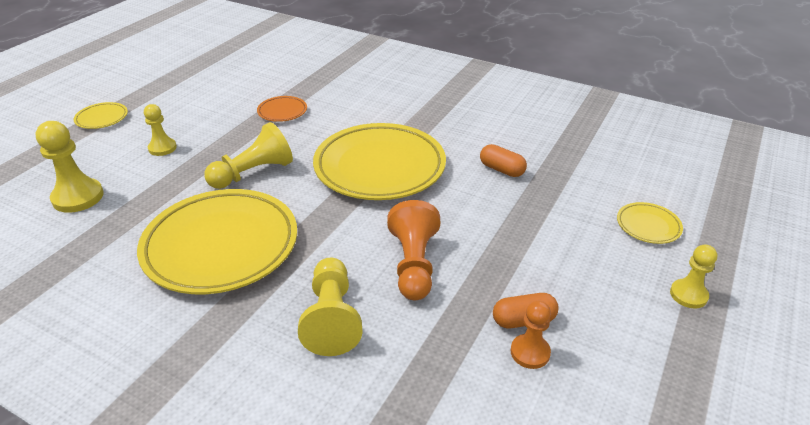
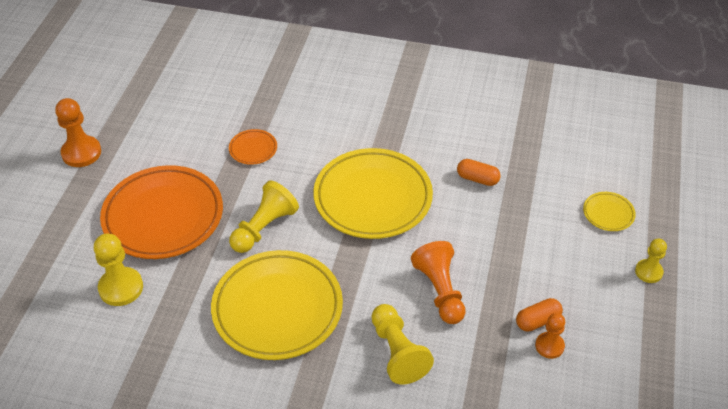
camera: 15 degrees left, 10 degrees up
yellow plate [74,102,128,129] -> none
yellow pawn [144,104,177,156] -> orange plate [100,165,223,259]
none -> orange pawn [55,98,101,167]

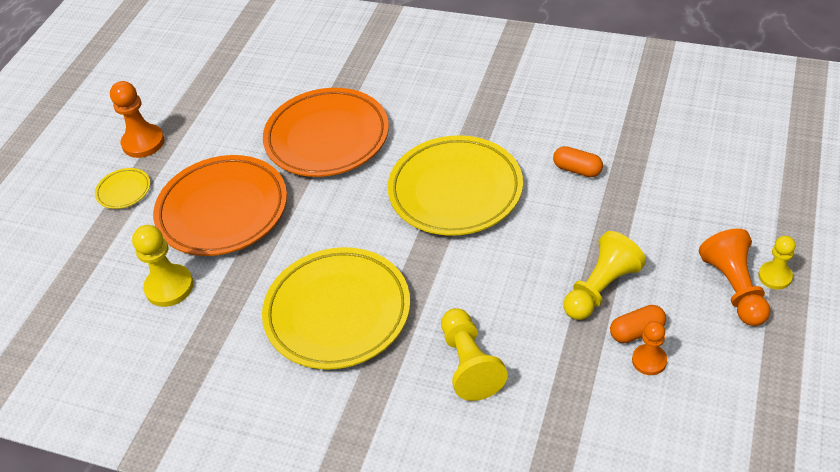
camera: 10 degrees right, 0 degrees up
orange plate [229,129,277,165] -> orange plate [263,88,389,177], size x2.34
yellow pawn [229,181,299,253] -> yellow pawn moved to [563,231,646,320]
orange pawn [411,241,466,324] -> orange pawn moved to [699,228,770,326]
yellow plate [583,192,636,231] -> yellow plate moved to [95,168,150,209]

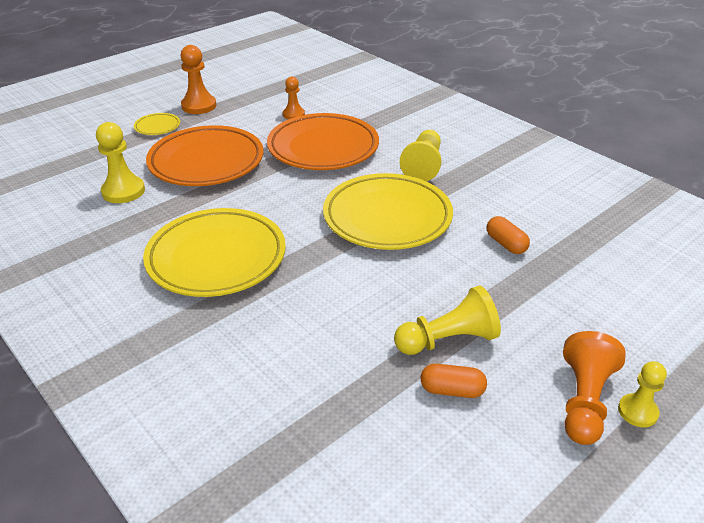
camera: 25 degrees right, 10 degrees down
yellow pawn [441,308,508,401] -> yellow pawn moved to [400,130,441,181]
orange pawn [632,321,667,375] -> orange pawn moved to [283,77,305,119]

